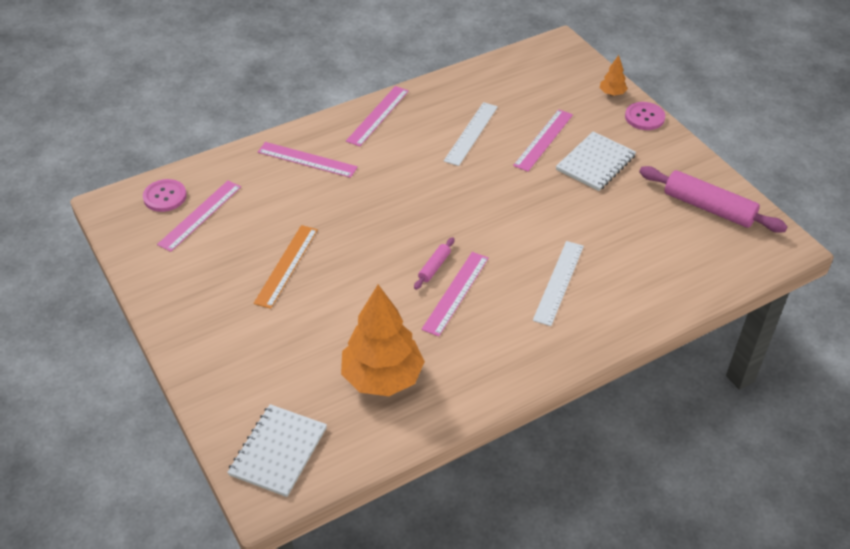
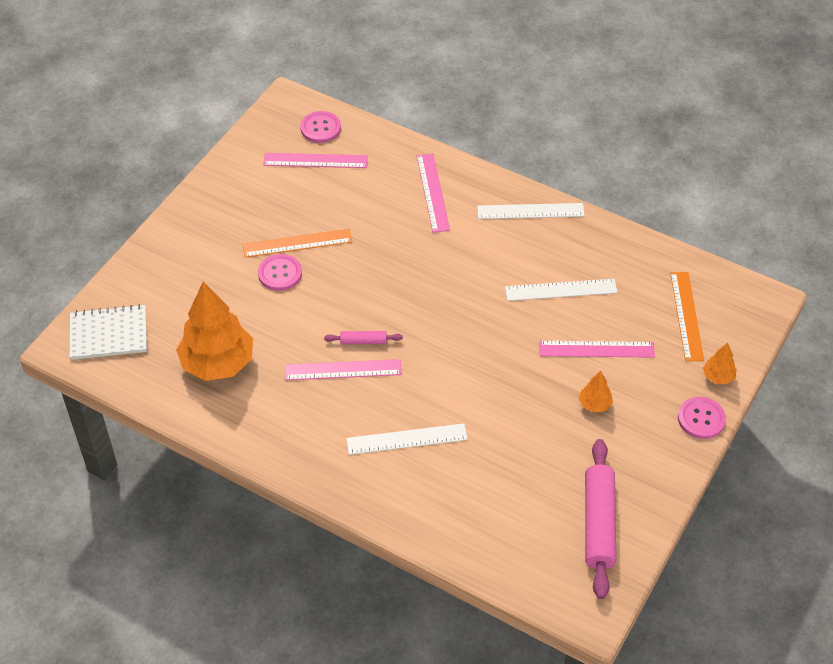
camera: 60 degrees right, 5 degrees up
pink ruler [346,86,409,147] -> white ruler [477,203,585,219]
white notebook [556,131,636,191] -> orange tree [579,371,613,413]
none -> pink button [258,254,302,291]
none -> orange ruler [670,272,704,362]

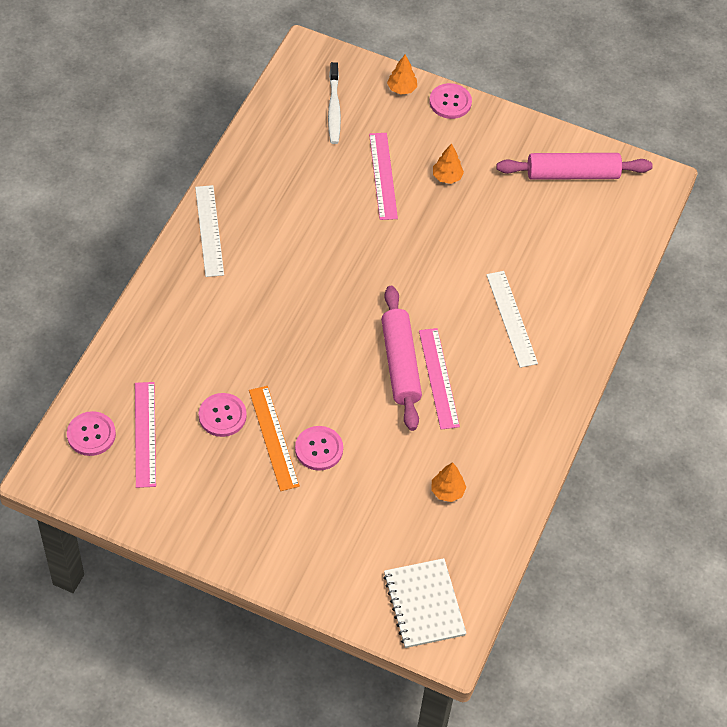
camera: 100 degrees left, 5 degrees up
orange tree [176,281,253,381] -> orange tree [431,462,466,502], size x0.44
pink rolling pin [324,331,403,344] -> pink rolling pin [381,286,422,431], size x2.09
pink ruler [417,154,450,233] -> none
white ruler [505,279,618,301] -> none
orange ruler [670,272,704,362] -> white toothbrush [328,62,341,144]
none -> pink button [199,393,247,437]

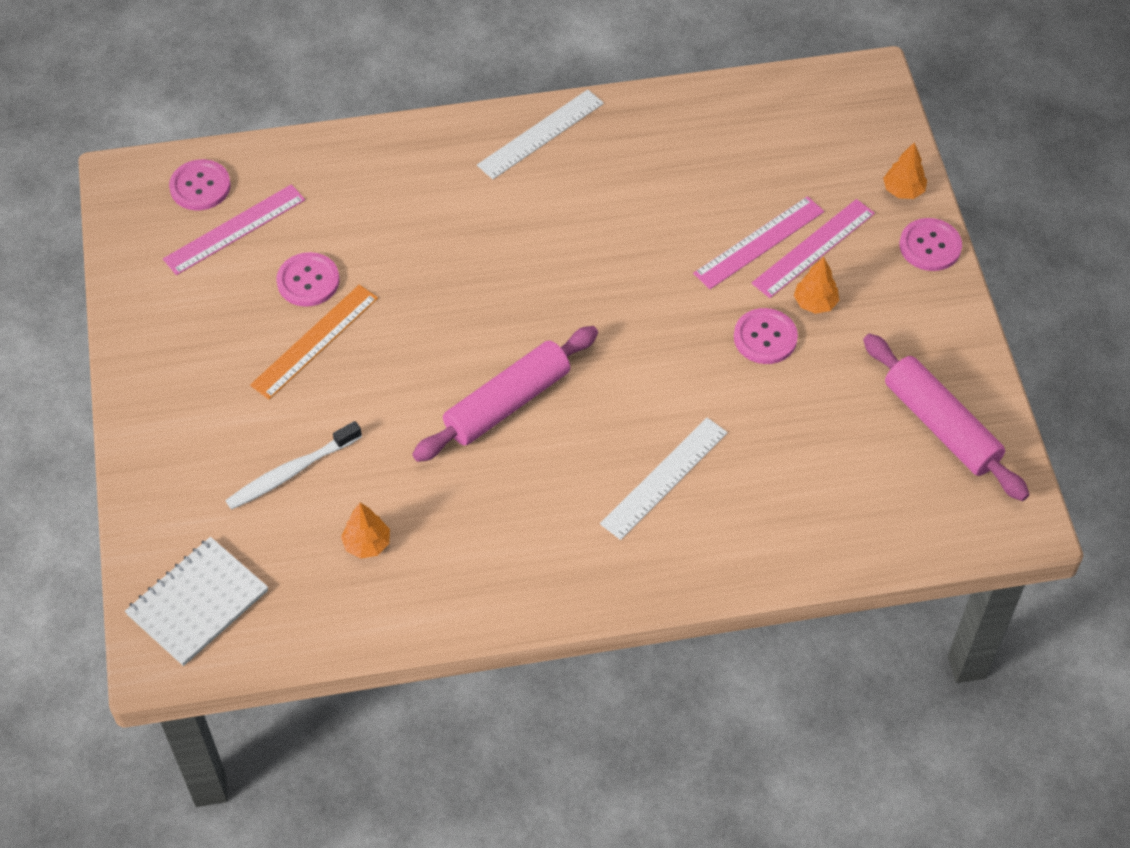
camera: 60 degrees right, 0 degrees up
pink button [295,426,343,470] -> pink button moved to [734,308,798,364]
white toothbrush [328,62,341,144] -> white toothbrush moved to [225,421,362,510]
pink ruler [419,328,460,430] -> pink ruler moved to [751,199,875,298]

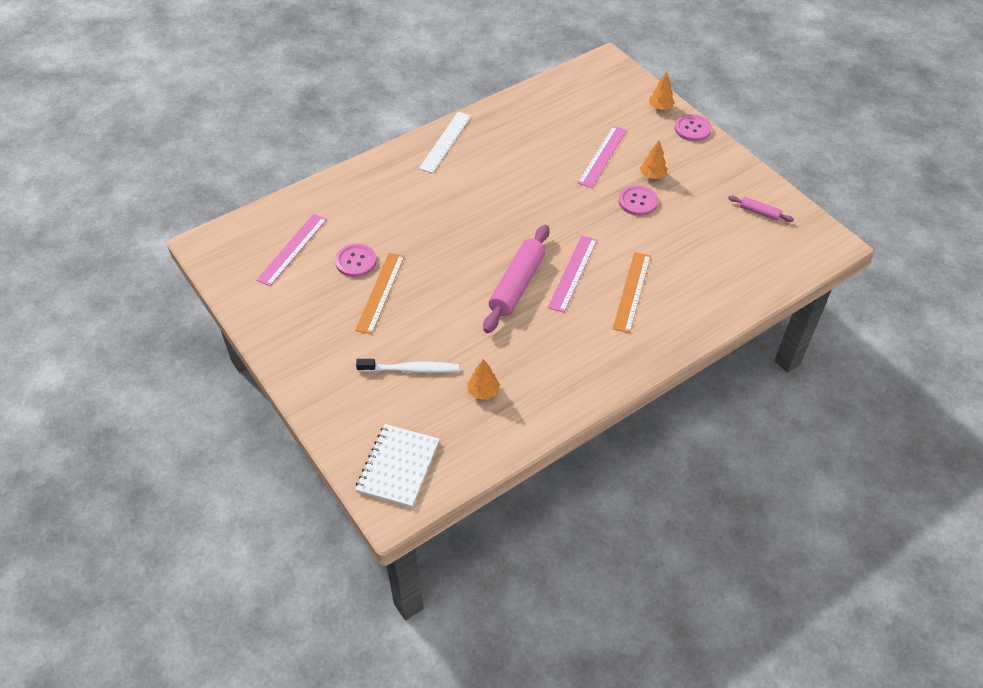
camera: 25 degrees left, 5 degrees down
pink button [169,159,231,211] -> none
white toothbrush [225,421,362,510] -> white toothbrush turned 120 degrees counterclockwise [356,359,459,373]
white ruler [600,418,728,540] -> orange ruler [613,252,651,333]
pink ruler [751,199,875,298] -> pink ruler moved to [548,235,597,313]
pink rolling pin [863,334,1030,501] -> pink rolling pin [728,195,794,222], size x0.48

